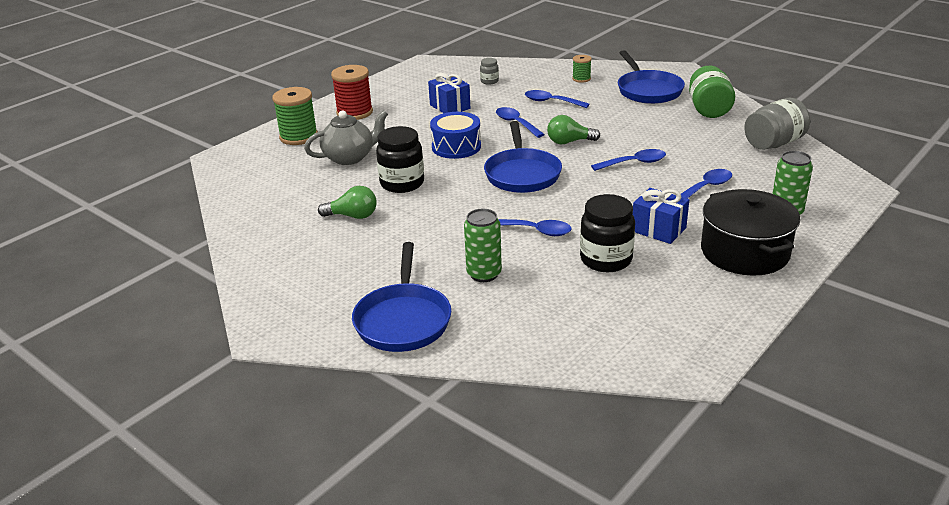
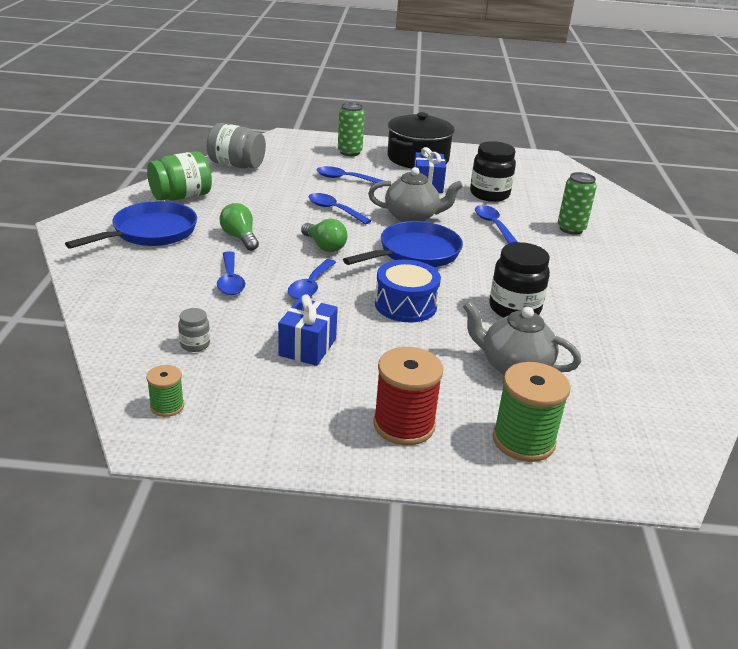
camera: 130 degrees left, 0 degrees up
green light bulb [318,186,377,219] -> green light bulb moved to [220,203,259,251]
blue pan [352,242,451,352] -> none
green spool [572,55,592,83] -> green spool moved to [146,365,184,417]
none -> grey teapot [368,167,463,222]

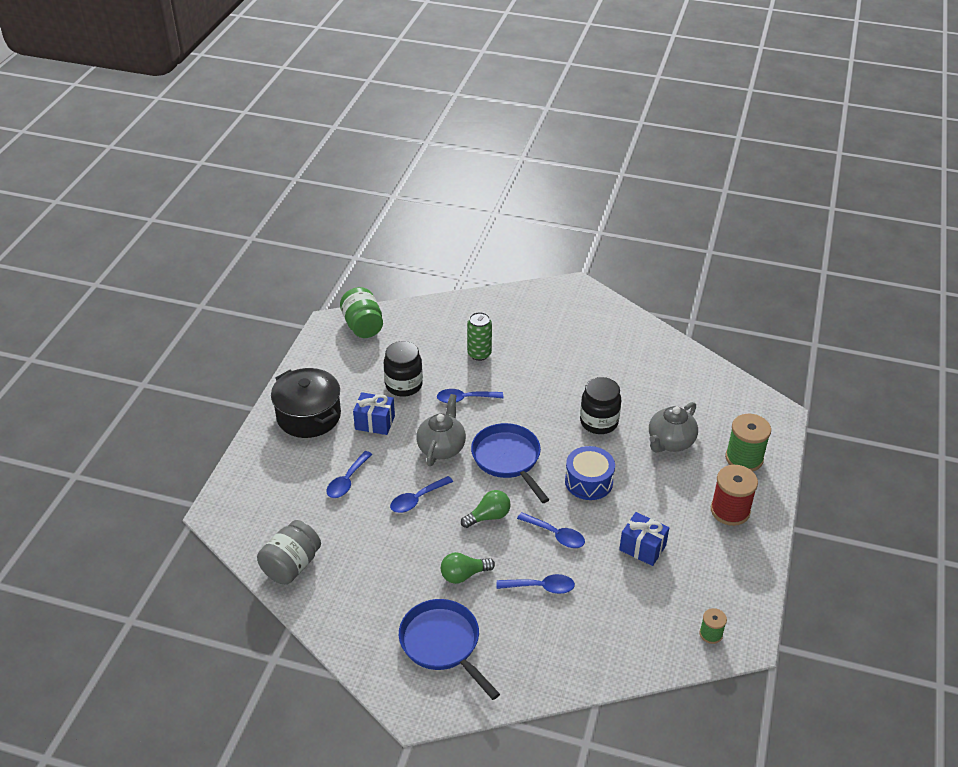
camera: 75 degrees left, 10 degrees up
green jar [147,151,212,201] -> green jar moved to [340,287,383,338]
grey jar [178,308,210,352] -> none
green can [338,102,365,156] -> none

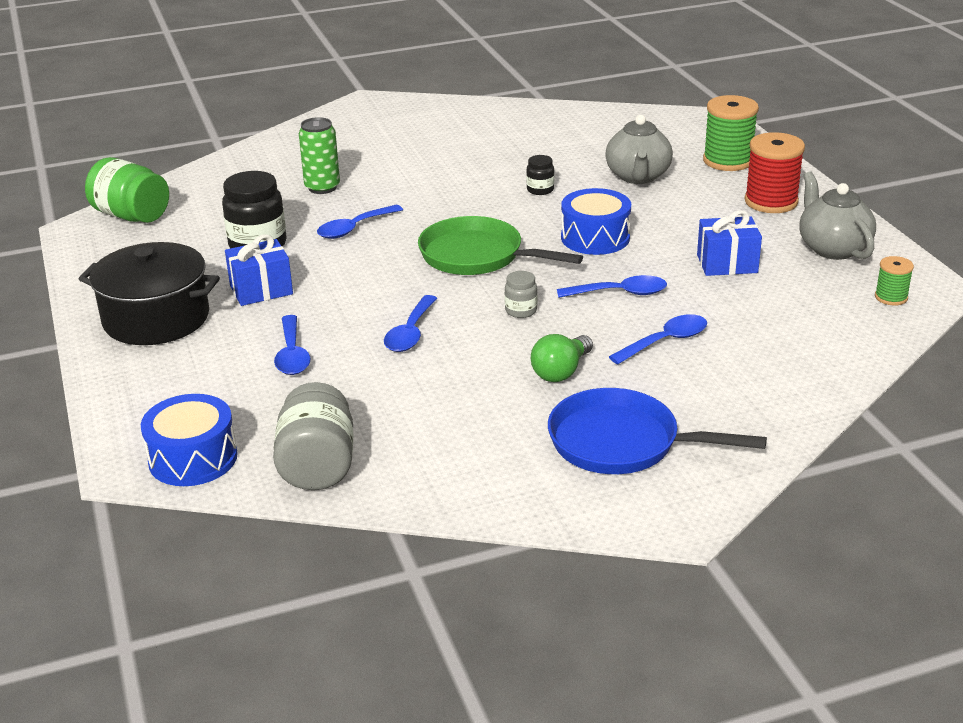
camera: 35 degrees left, 10 degrees down
grey teapot [416,394,466,466] -> grey teapot moved to [800,171,876,260]
green light bulb [461,490,511,528] -> grey jar [505,271,537,318]
blue pan [471,423,550,503] -> green pan [418,216,583,275]
black jar [580,377,621,434] -> black jar [526,155,554,195], size x0.50
none -> blue drum [141,394,238,486]

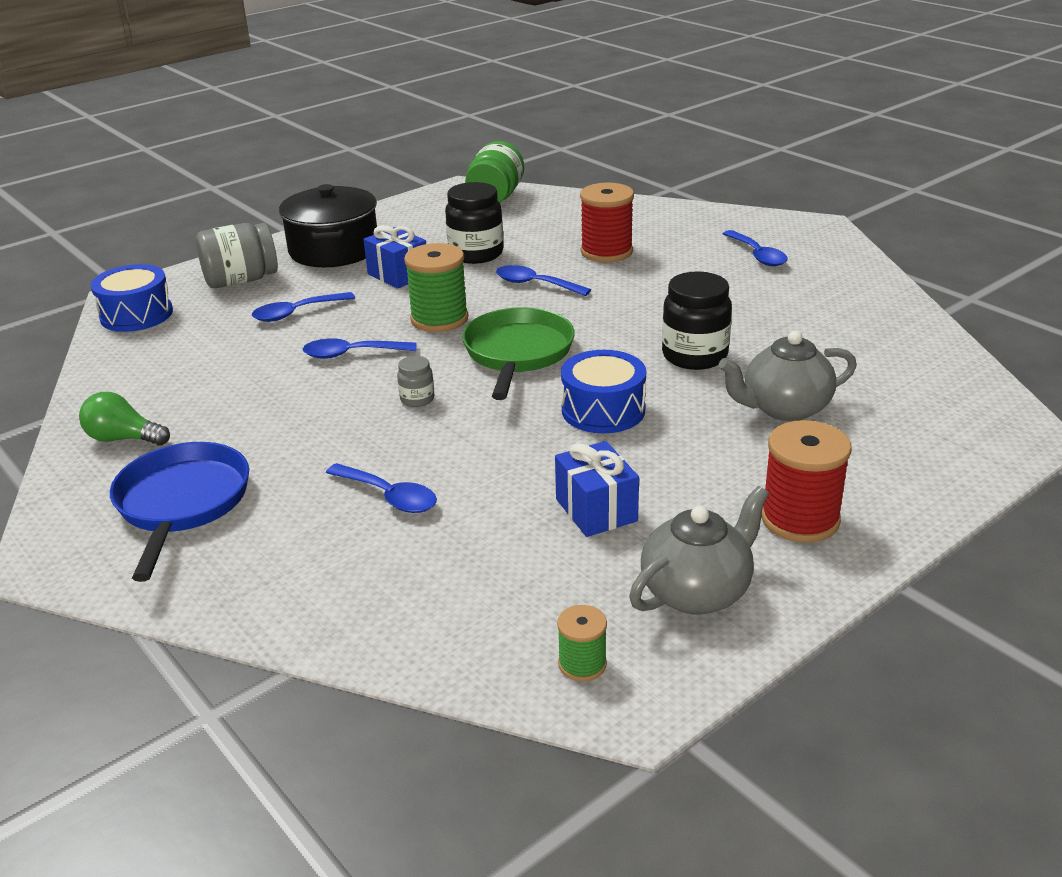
camera: 70 degrees right, 0 degrees up
grey jar [273,382,353,490] -> grey jar moved to [196,223,278,288]
green can [299,117,340,194] -> red spool [580,183,634,262]
black jar [526,155,554,195] -> black jar [662,272,732,370], size x1.99
green light bulb [531,334,593,382] -> green light bulb moved to [79,392,170,445]
blue spoon [557,275,667,298] -> blue spoon moved to [723,230,788,266]
green spool [703,95,759,171] -> green spool moved to [404,243,468,332]

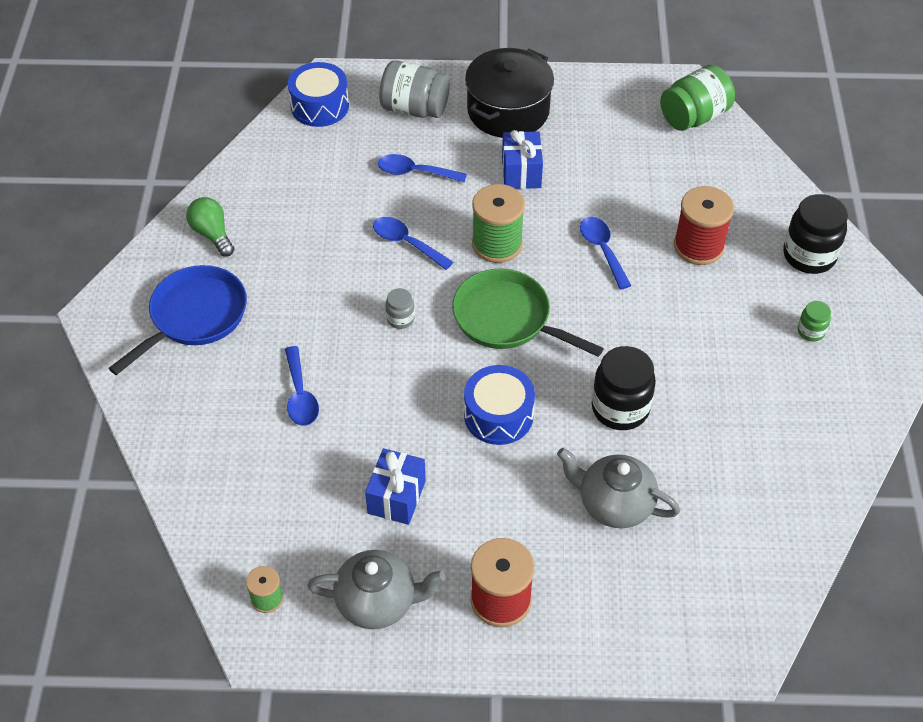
camera: 40 degrees right, 20 degrees up
black jar [445,182,503,264] -> black jar moved to [783,194,848,274]
green pan [462,307,575,400] -> green pan turned 105 degrees counterclockwise [452,269,604,357]
blue spoon [723,230,788,266] -> green jar [798,301,831,341]

